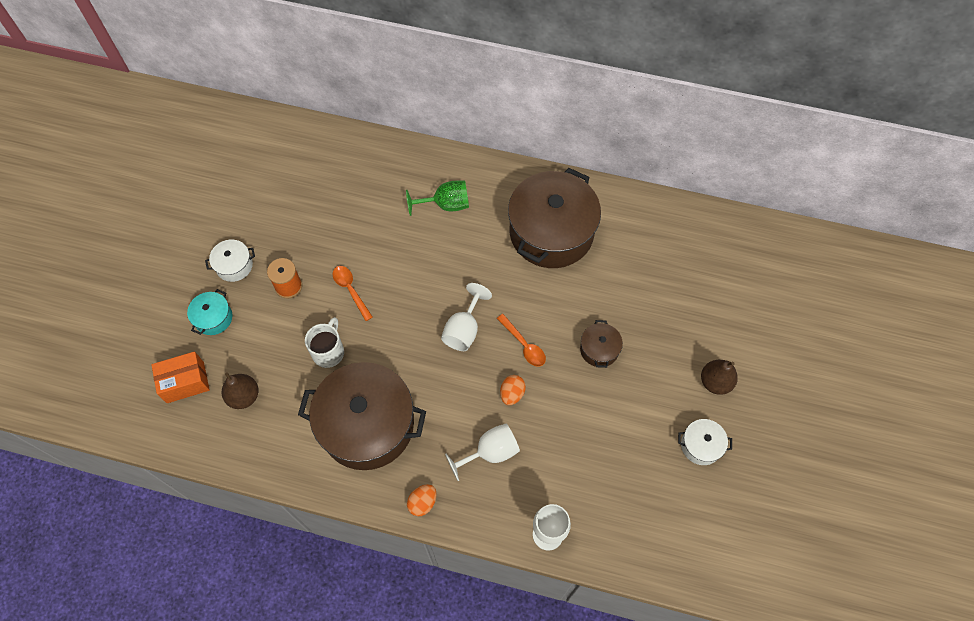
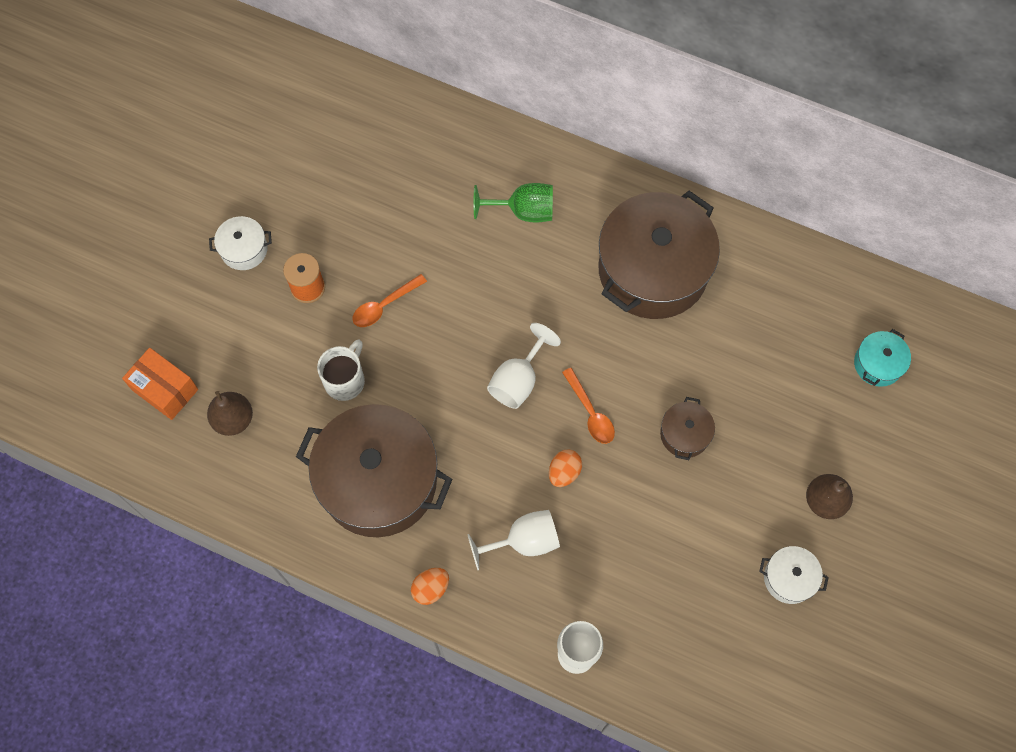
camera: 10 degrees right, 5 degrees up
orange box [151,351,210,403] -> orange box turned 45 degrees clockwise [122,348,198,420]
turquoise pot [187,289,232,335] -> turquoise pot moved to [854,329,911,387]
orange spoon [333,266,373,321] -> orange spoon turned 105 degrees counterclockwise [353,274,427,327]

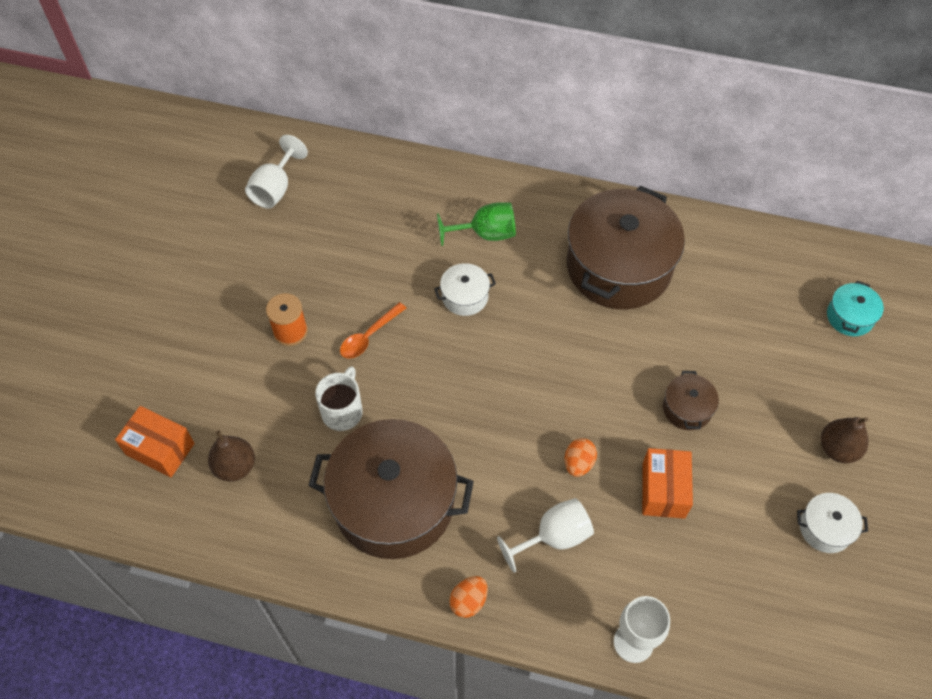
camera: 10 degrees left, 10 degrees down
white pot [209,216,272,270] -> white pot moved to [434,263,496,316]
white goblet [487,323,561,409] -> white goblet moved to [245,135,308,208]
orange spoon [562,368,615,444] -> none
none -> orange box [642,448,693,519]

